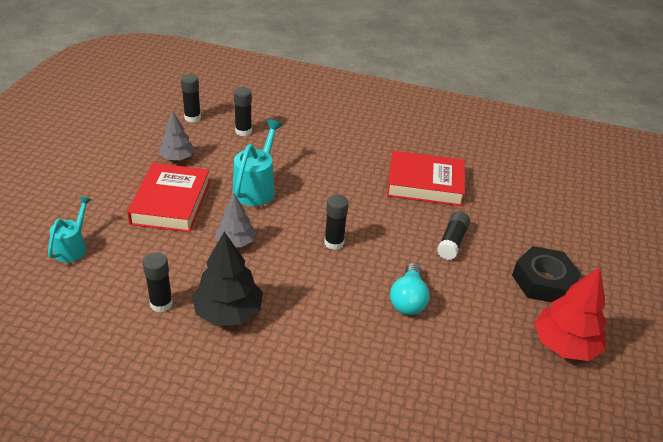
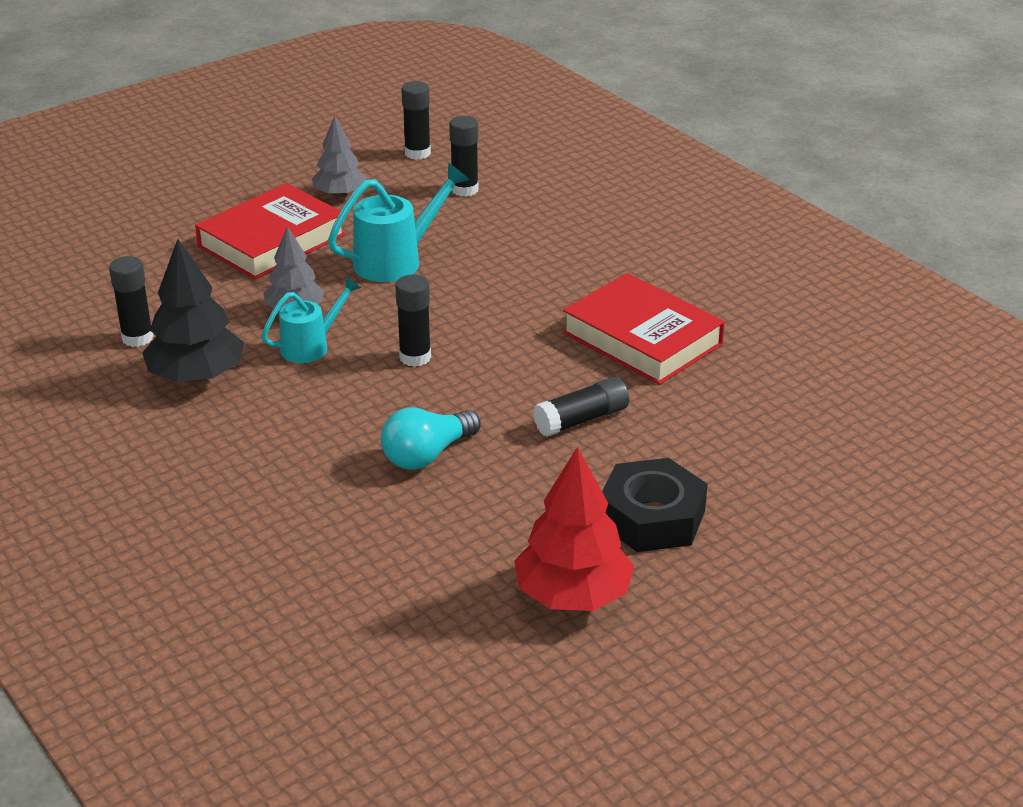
camera: 40 degrees right, 5 degrees down
turquoise watering can [48,196,92,262] -> turquoise watering can moved to [261,276,361,363]

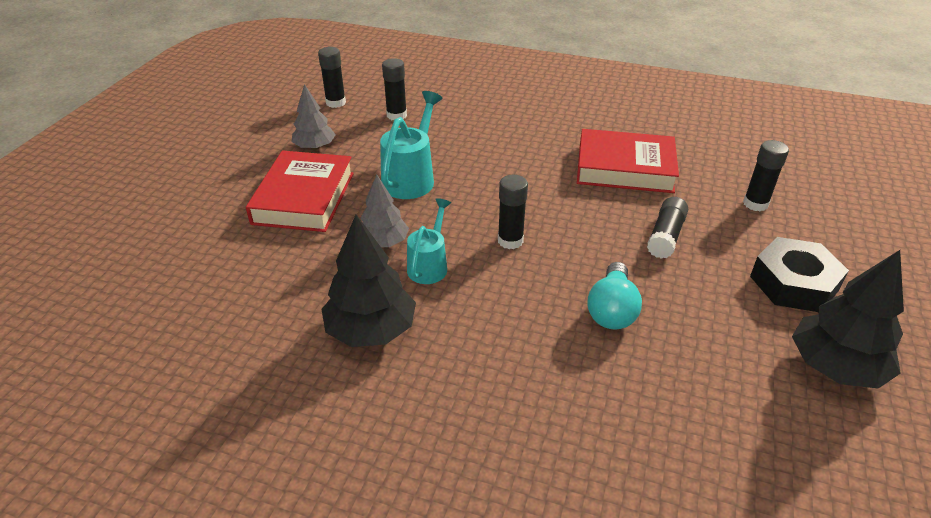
camera: 35 degrees left, 5 degrees up
black glue stick [109,256,154,347] -> black glue stick moved to [743,140,789,211]
red tree [514,447,634,611] -> black tree [792,250,904,388]

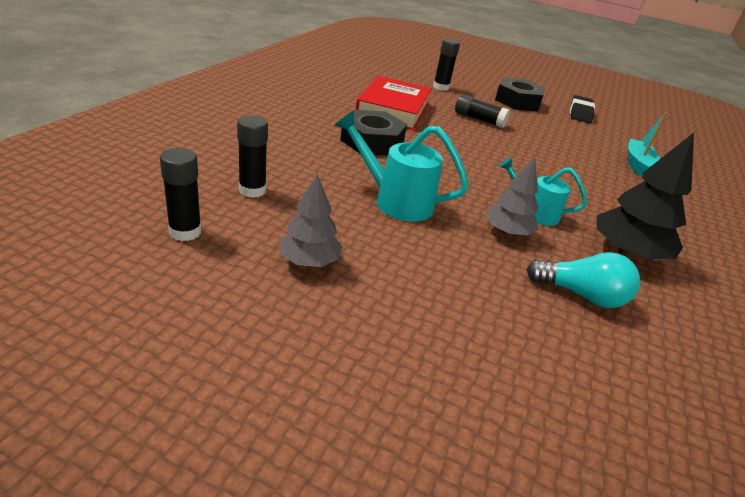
camera: 90 degrees left, 5 degrees down
red book [246,150,354,232] -> none
black glue stick [498,175,528,249] -> none
turquoise light bulb [587,262,642,330] -> turquoise light bulb moved to [526,252,640,308]
black tree [792,250,904,388] -> black eraser [570,95,595,123]
none -> black nut [340,110,407,155]
none -> turquoise boat [628,112,668,176]

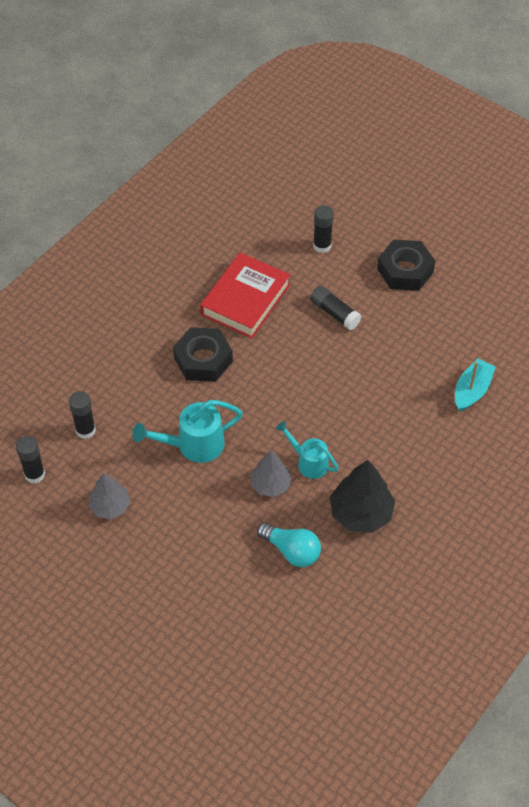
camera: 20 degrees right, 20 degrees up
turquoise watering can [334,110,469,222] -> turquoise watering can turned 60 degrees counterclockwise [132,400,243,463]
black eraser [570,95,595,123] -> none

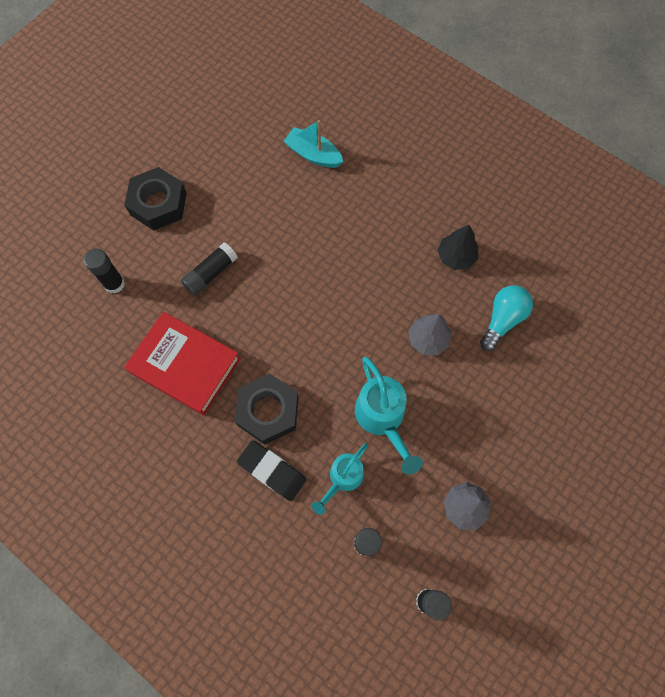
camera: 90 degrees left, 15 degrees up
turquoise watering can [276,421,339,479] -> turquoise watering can moved to [312,443,368,515]
black tree [330,460,395,533] -> black tree [437,225,478,270], size x0.64
none -> black eraser [237,440,306,501]

